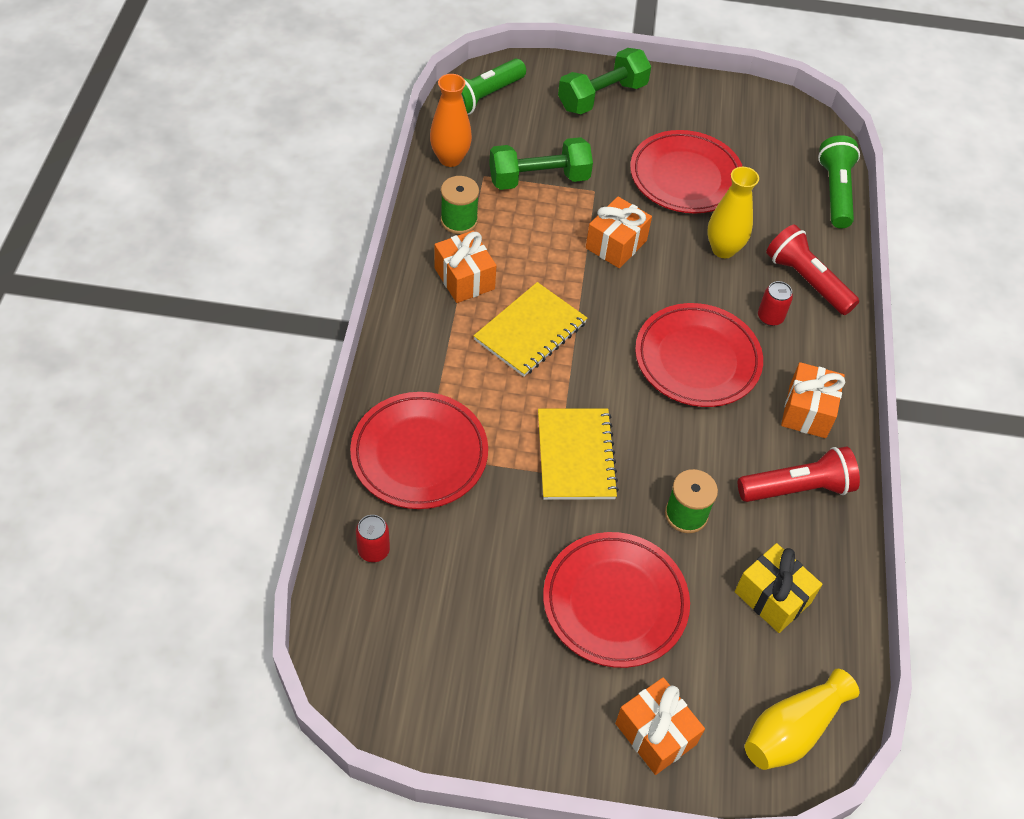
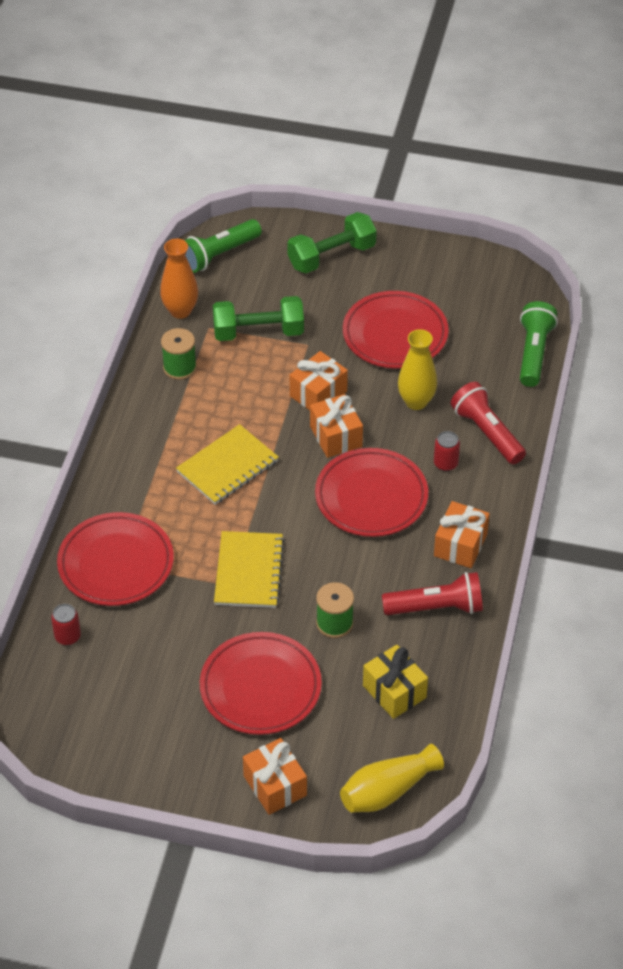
camera: 10 degrees right, 5 degrees down
orange gift [434,230,497,303] -> orange gift moved to [310,394,363,458]

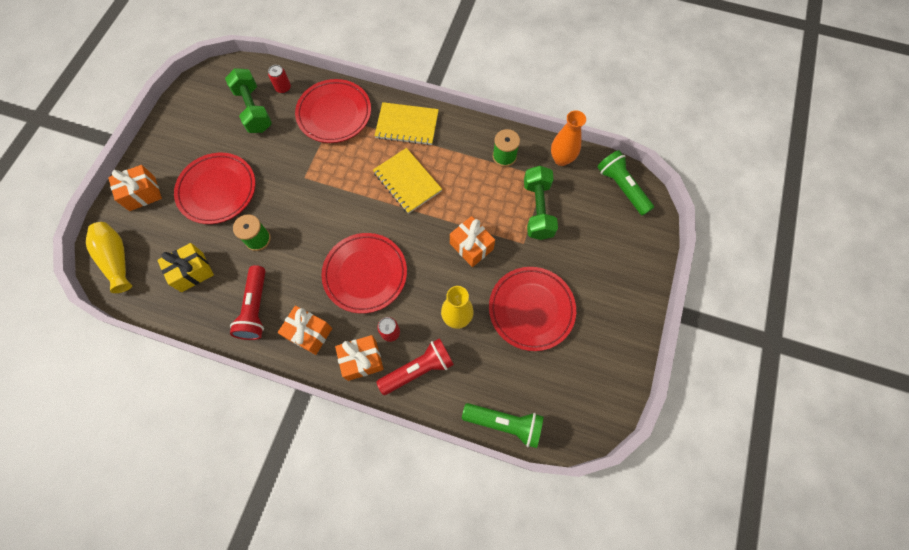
camera: 95 degrees right, 20 degrees up
yellow notebook [214,531,285,608] -> yellow notebook moved to [375,102,439,145]
green dumbbell [287,212,377,273] -> green dumbbell moved to [225,68,272,133]
orange gift [310,394,363,458] -> orange gift moved to [335,335,384,381]

